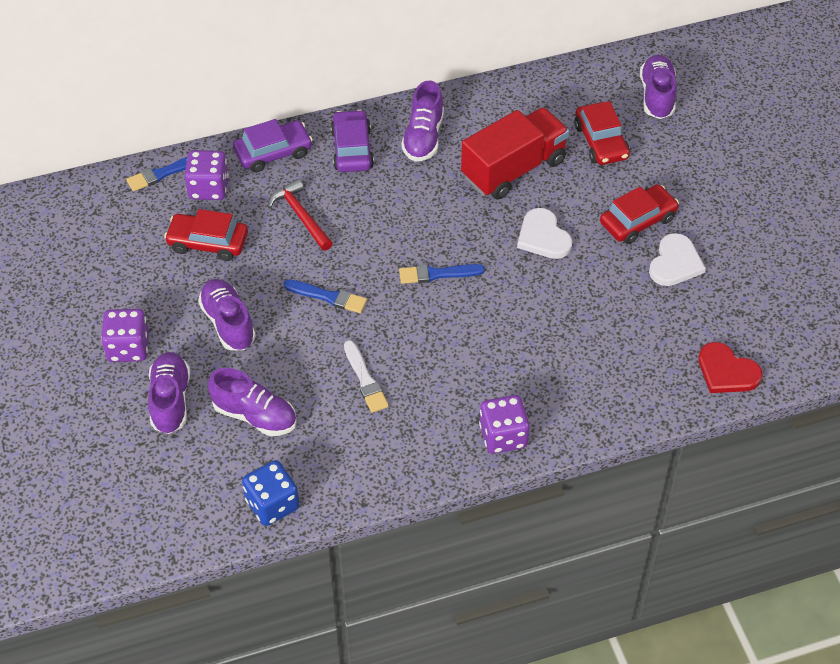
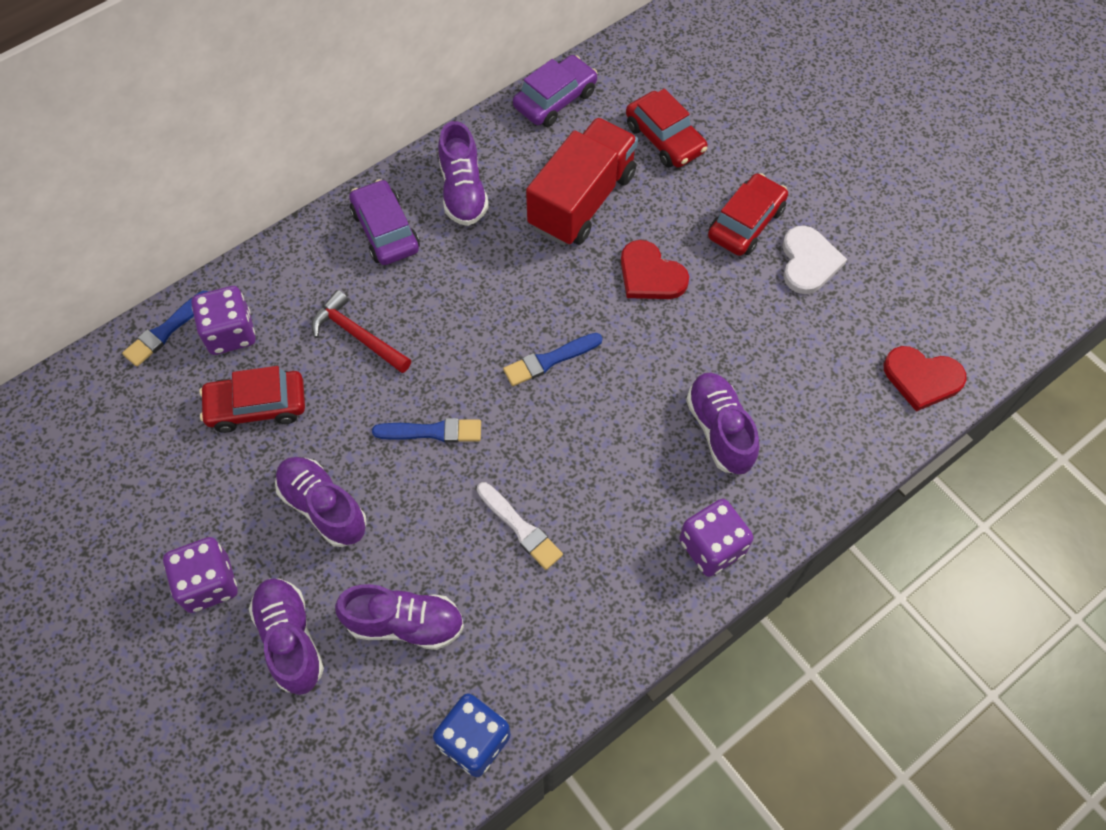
camera: 20 degrees left, 10 degrees up
purple car [233,119,313,173] -> purple car moved to [513,55,597,127]
white heart [517,208,572,259] -> red heart [621,240,689,299]
purple shoe [640,54,677,119] -> purple shoe moved to [686,373,759,474]

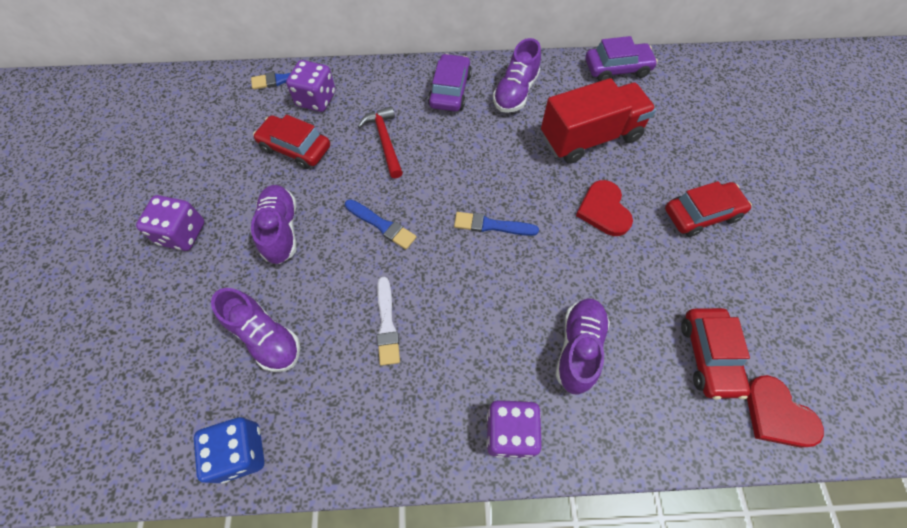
camera: 35 degrees right, 0 degrees up
purple shoe [249,578,324,695] -> none
red car [626,89,708,168] -> red car moved to [681,308,750,400]
white heart [782,226,847,294] -> none

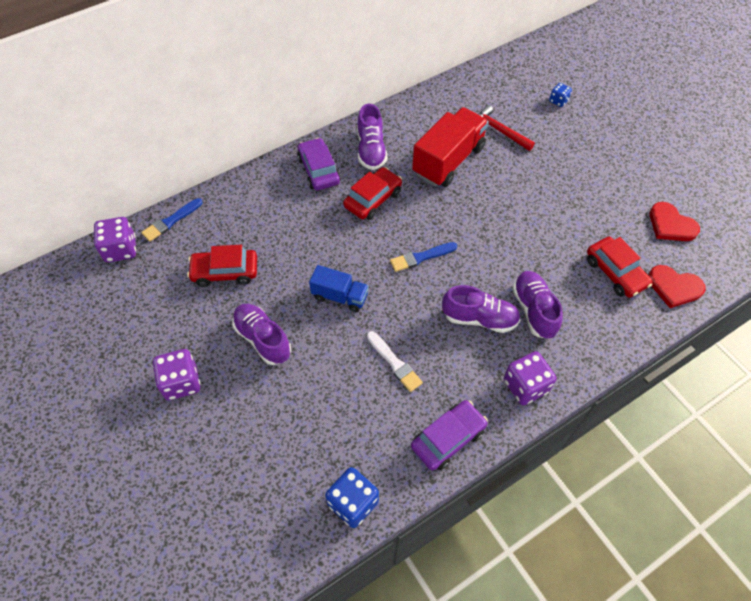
camera: 30 degrees left, 5 degrees down
purple shoe [211,288,300,372] -> purple shoe moved to [442,285,521,333]
purple dice [286,60,336,112] -> purple dice moved to [94,217,136,263]
blue brush [345,199,416,249] -> blue truck [309,265,369,312]
red hammer [357,106,403,178] -> red hammer moved to [478,105,535,151]
red heart [576,180,633,236] -> red heart moved to [650,202,700,241]
purple car [586,36,658,81] -> purple car moved to [411,400,488,471]
red car [665,181,752,237] -> red car moved to [343,167,402,220]
none -> blue dice [549,83,572,107]

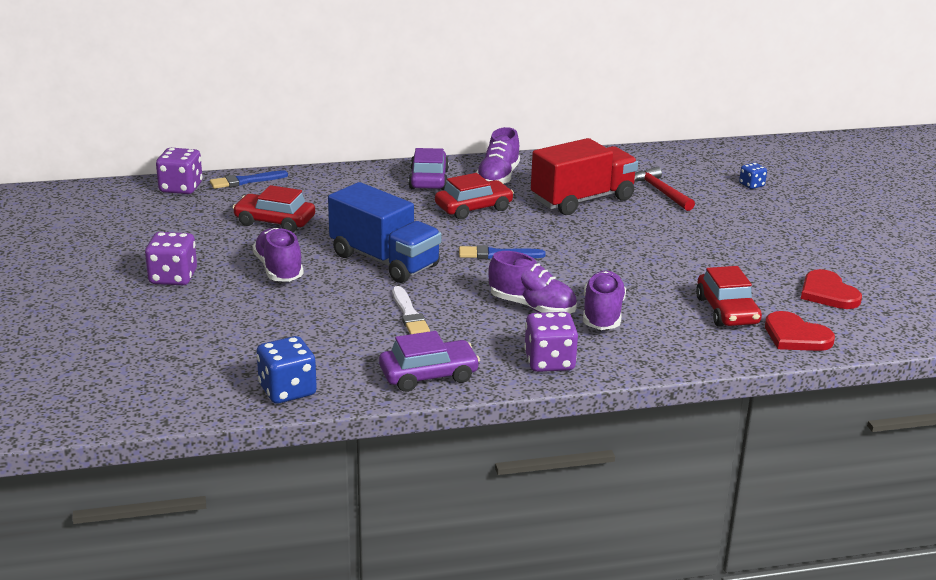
camera: 20 degrees right, 30 degrees down
blue truck [309,265,369,312] -> blue truck [328,182,442,283], size x1.75

